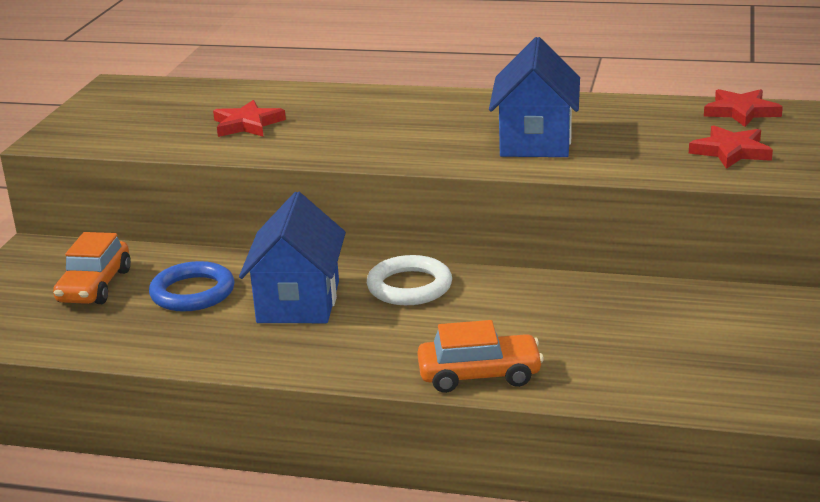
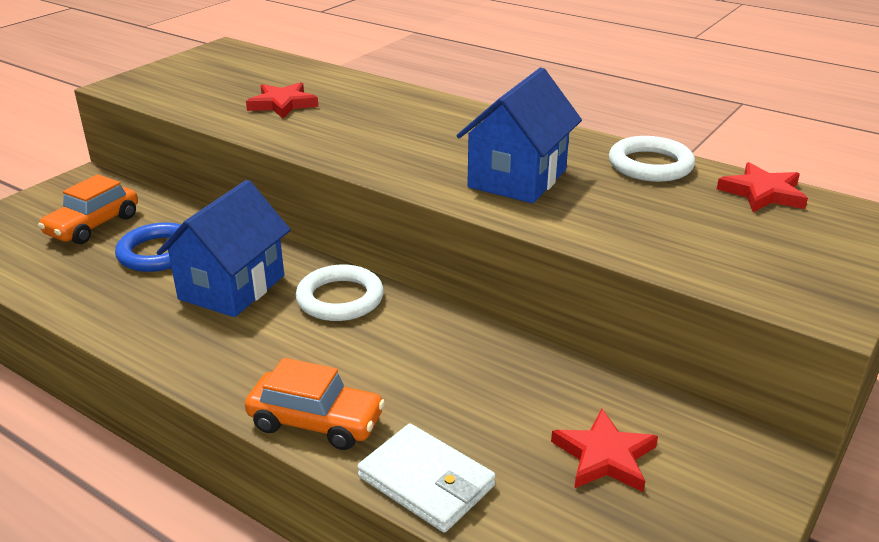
camera: 20 degrees right, 5 degrees up
red star [689,125,773,169] -> red star moved to [551,408,658,492]
none -> white wallet [357,423,496,532]
none -> white ring [609,136,695,182]

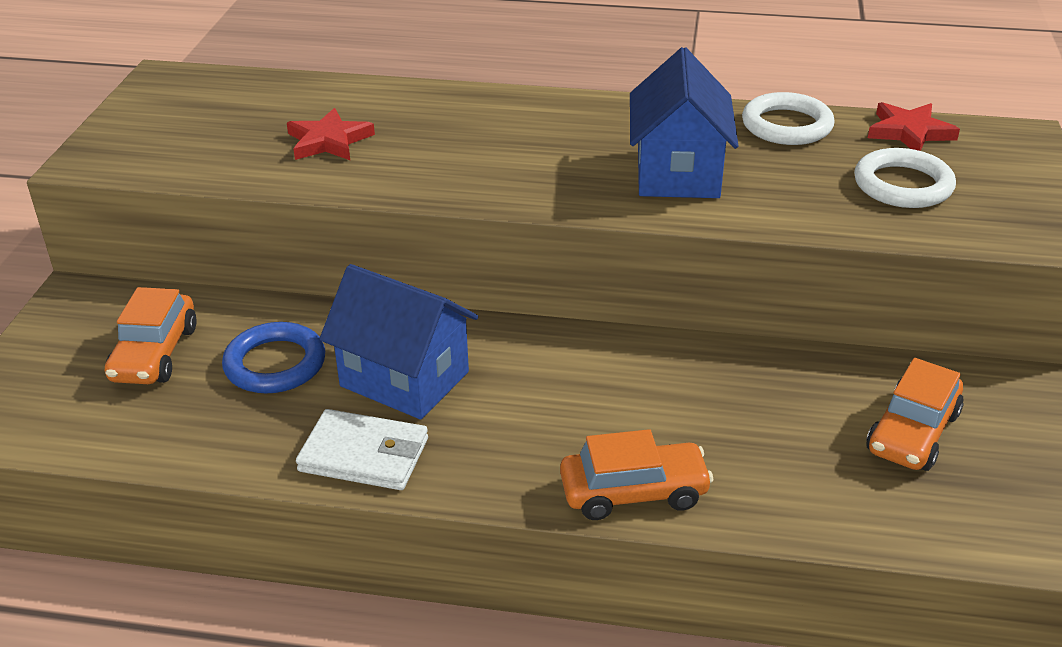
camera: 25 degrees left, 5 degrees up
blue house [157,180,291,317] -> blue house turned 60 degrees counterclockwise [320,264,478,420]
white ring [296,265,384,321] -> white ring moved to [854,148,956,208]
white wallet [357,423,496,532] -> white wallet moved to [296,409,428,490]
red star [551,408,658,492] -> orange car [866,358,964,471]

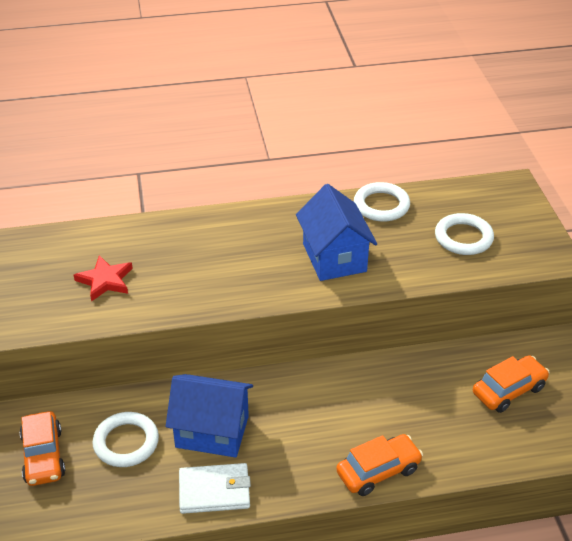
camera: 20 degrees left, 5 degrees up
blue ring [222,322,325,394] -> white ring [92,412,159,467]
orange car [866,358,964,471] -> orange car turned 135 degrees counterclockwise [473,355,550,413]
red star [868,102,960,151] -> none

